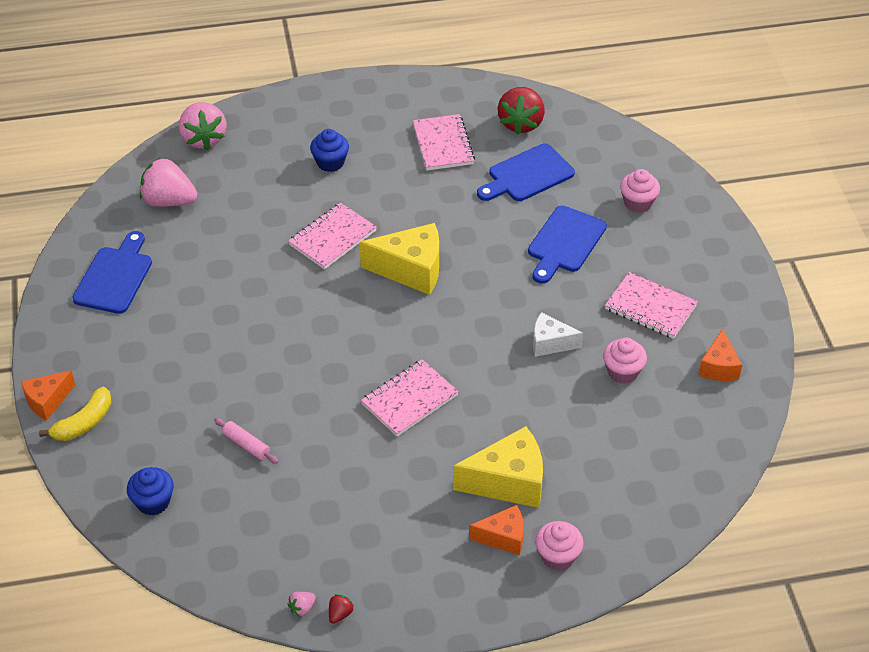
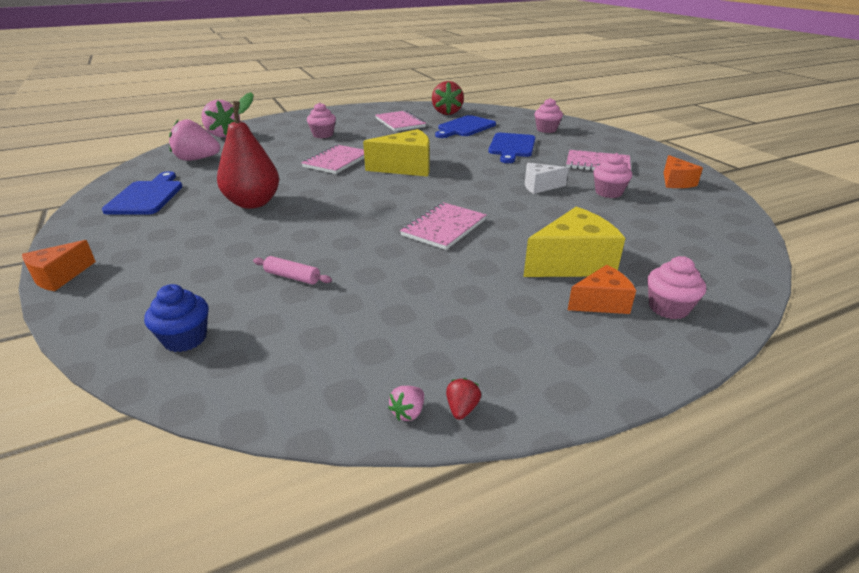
camera: 15 degrees left, 15 degrees down
yellow banana [39,387,112,441] -> none
blue cupcake [310,129,349,172] -> pink cupcake [307,102,336,138]
none -> red pear [217,92,279,209]

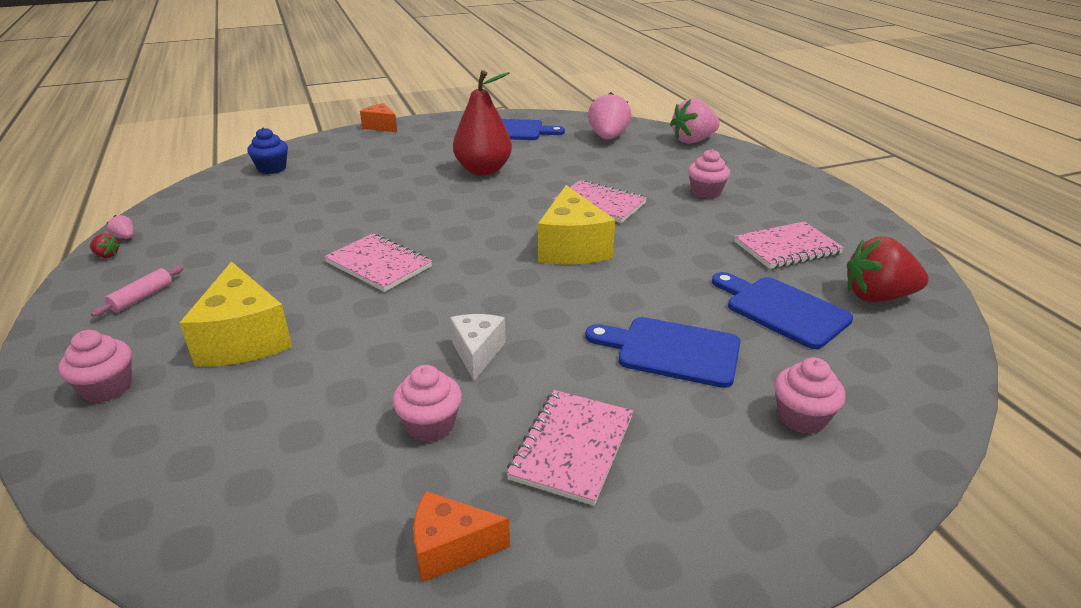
camera: 95 degrees right, 0 degrees up
pink rolling pin [253,256,332,285] -> pink rolling pin moved to [91,266,183,316]
orange cheese [568,265,636,314] -> none

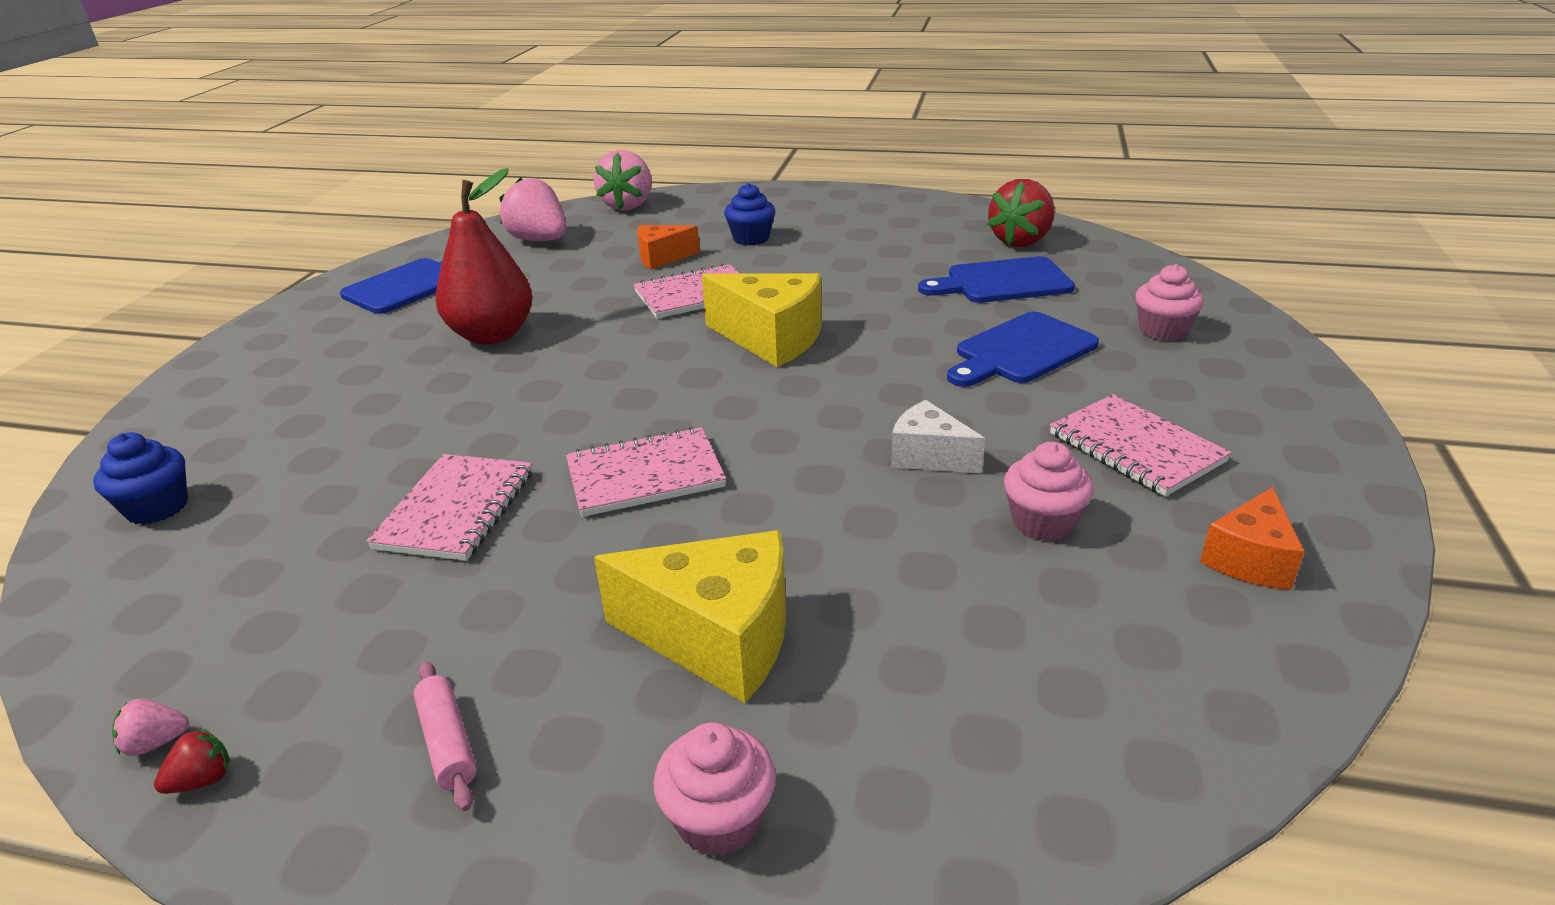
camera: 55 degrees left, 0 degrees up
orange cheese [360,103,397,132] -> orange cheese moved to [637,225,700,270]
pink cupcake [688,149,730,199] -> blue cupcake [724,183,775,246]
pink notebook [734,221,844,269] -> pink notebook moved to [366,454,533,561]

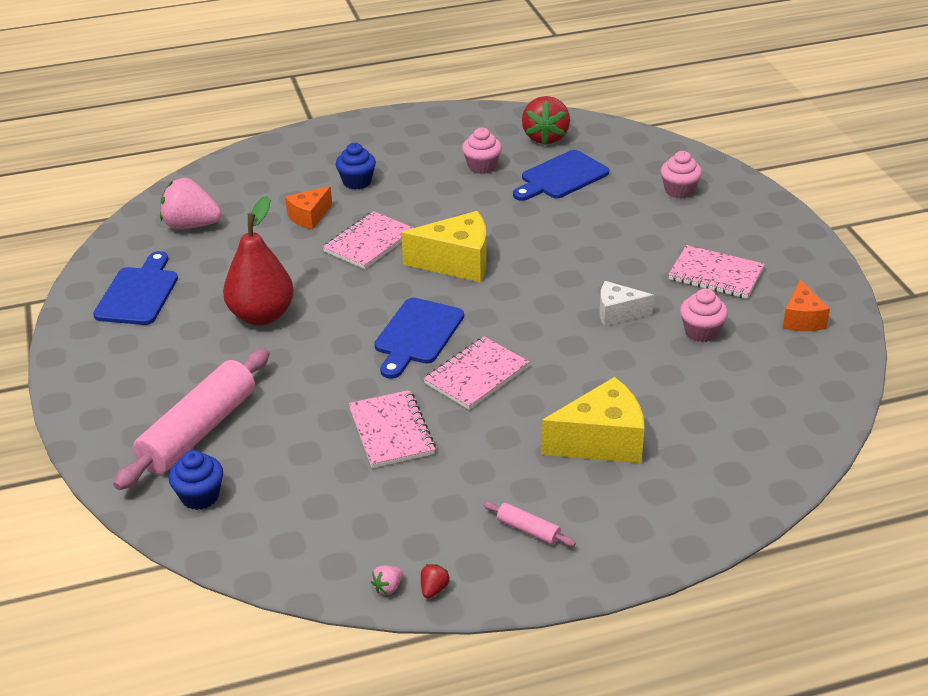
camera: 30 degrees left, 5 degrees up
pink strawberry [594,150,652,211] -> none
pink cupcake [654,722,776,857] -> pink cupcake moved to [462,128,502,174]
blue cutting board [947,312,1099,387] -> blue cutting board moved to [374,298,464,379]
none -> pink rolling pin [113,349,270,490]

